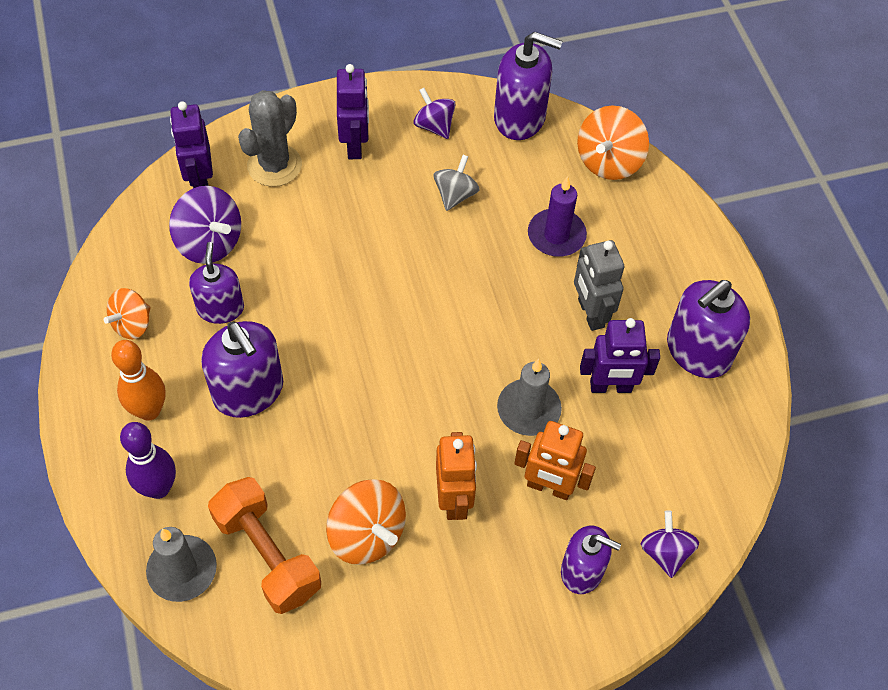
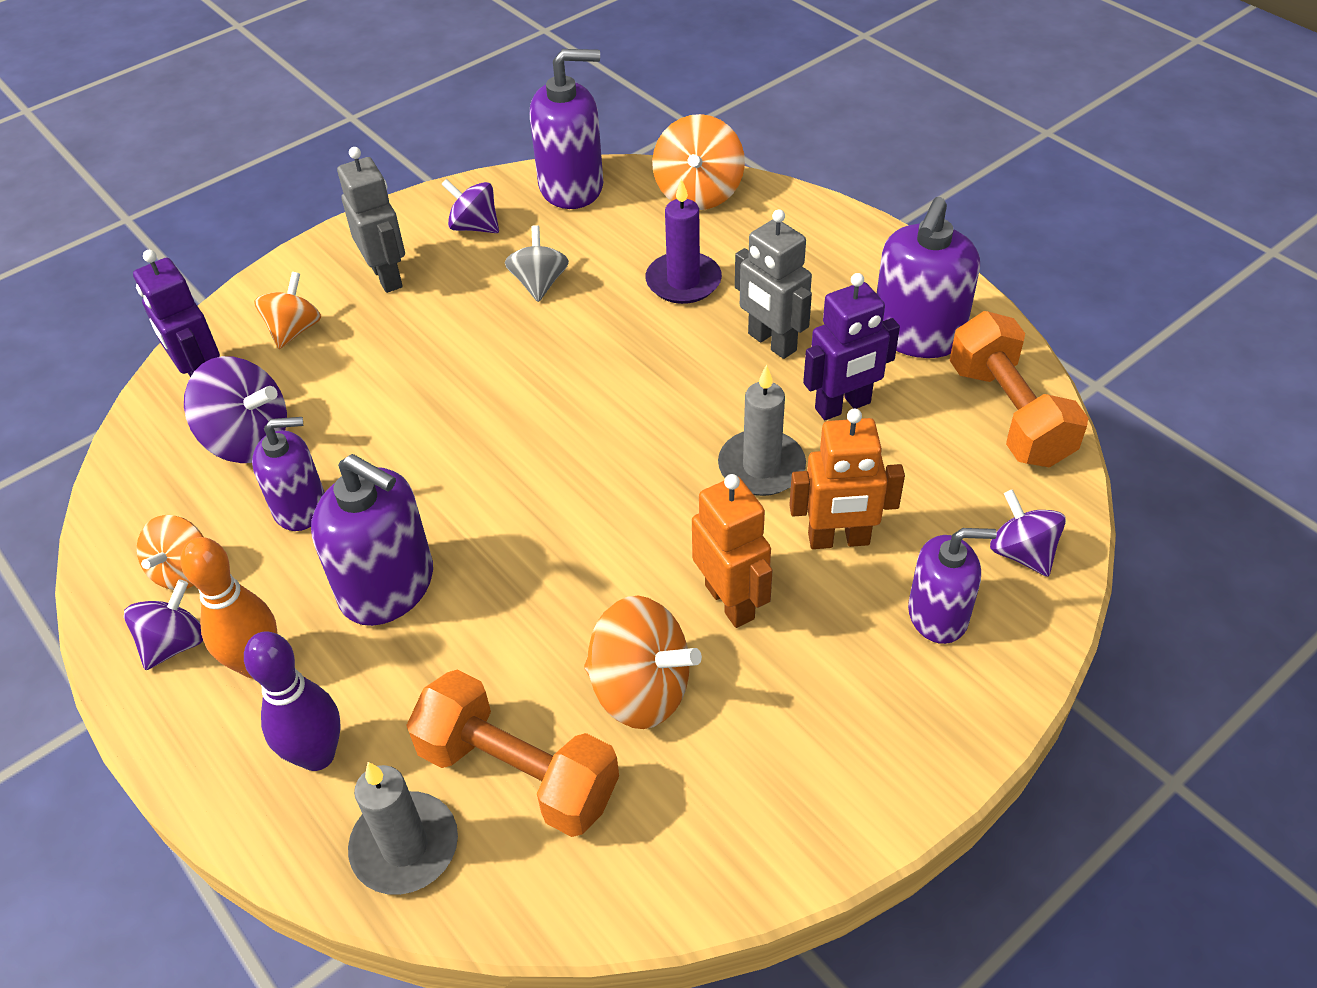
camera: 20 degrees left, 10 degrees down
purple soap dispenser [189,242,244,324] -> purple soap dispenser turned 105 degrees clockwise [252,417,325,531]
grey cactus [238,90,302,187] -> orange spinning top [254,272,321,349]
purple robot [337,64,369,159] -> grey robot [337,147,405,293]
none -> purple spinning top [124,580,203,670]
none -> orange dumbbell [950,311,1088,468]

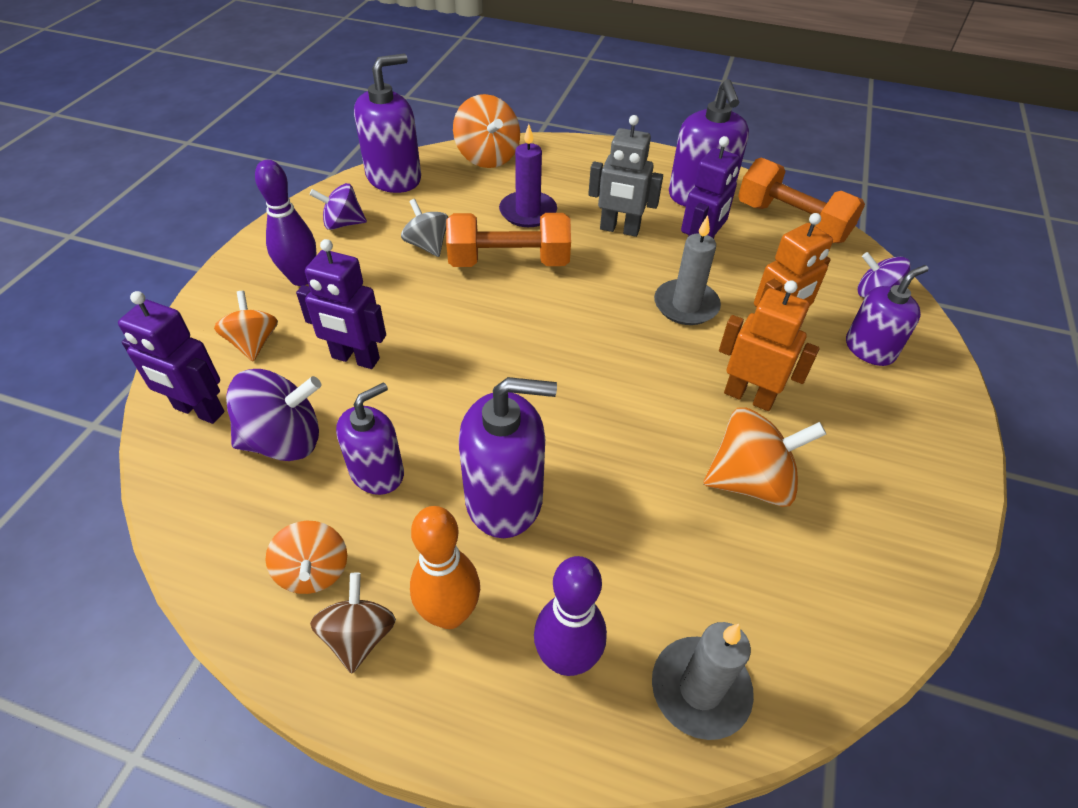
camera: 35 degrees left, 0 degrees up
purple spinning top [124,580,203,670] -> brown spinning top [310,572,396,673]
grey robot [337,147,405,293] -> purple bowling pin [255,160,316,286]
orange dumbbell [406,669,619,837] -> orange dumbbell moved to [446,213,571,267]
none -> purple robot [296,239,386,369]

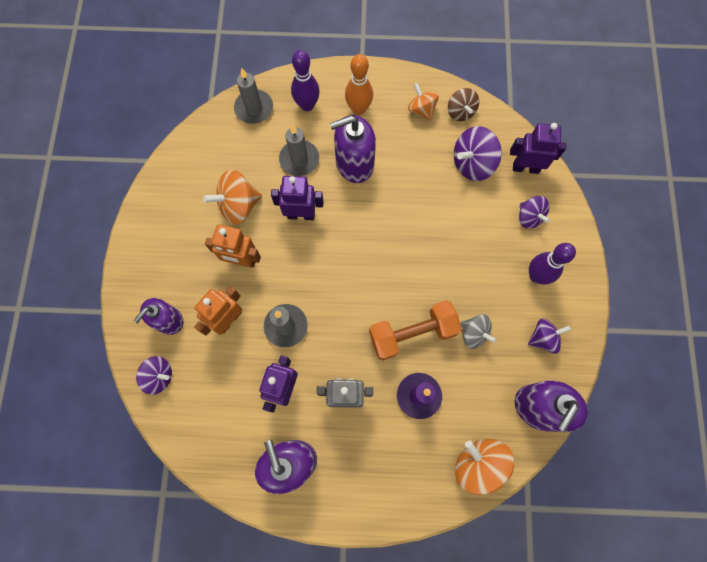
camera: 165 degrees right, 25 degrees up
orange spinning top [214,291,278,361] -> purple spinning top [519,196,550,228]
purple robot [296,239,386,369] -> purple robot moved to [271,176,324,220]
brown spinning top [310,572,396,673] -> brown spinning top moved to [448,88,479,121]
purple soap dispenser [336,382,404,495] -> none
orange dumbbell [738,157,865,243] -> none
none -> grey candle [279,125,319,176]

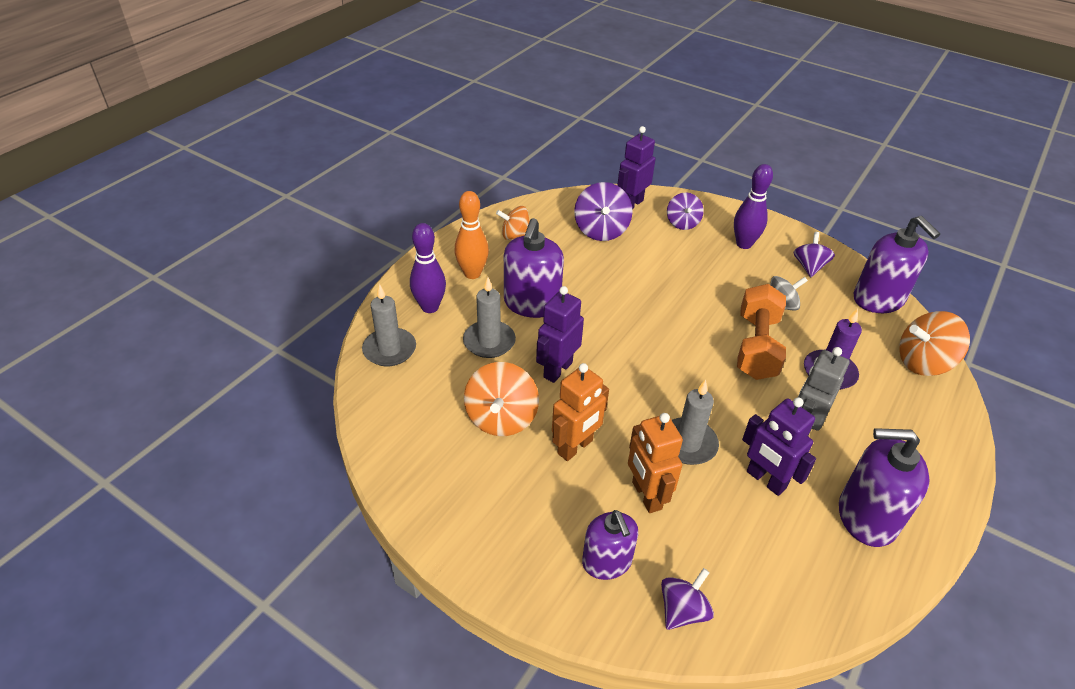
camera: 60 degrees left, 30 degrees down
brown spinning top [448,88,479,121] -> none
purple spinning top [519,196,550,228] -> purple spinning top turned 90 degrees clockwise [667,192,704,230]

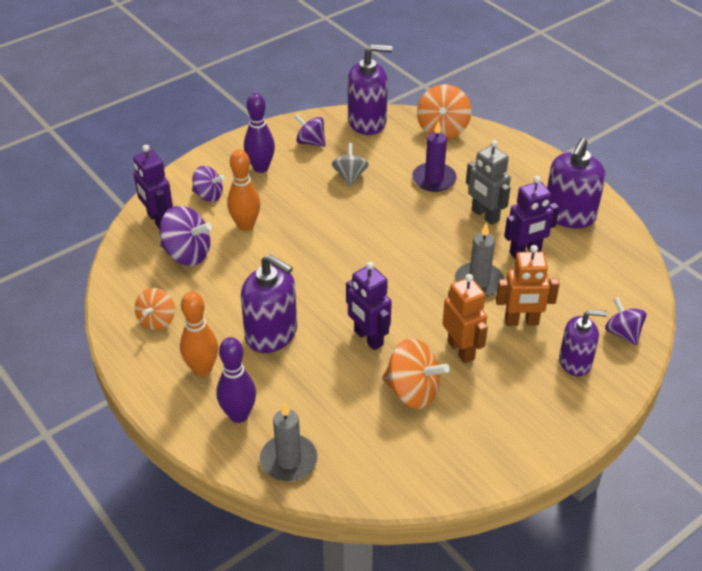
camera: 70 degrees left, 0 degrees up
grey candle [463,277,516,358] -> none
orange dumbbell [737,284,786,380] -> none
none -> orange bowling pin [227,149,260,231]

